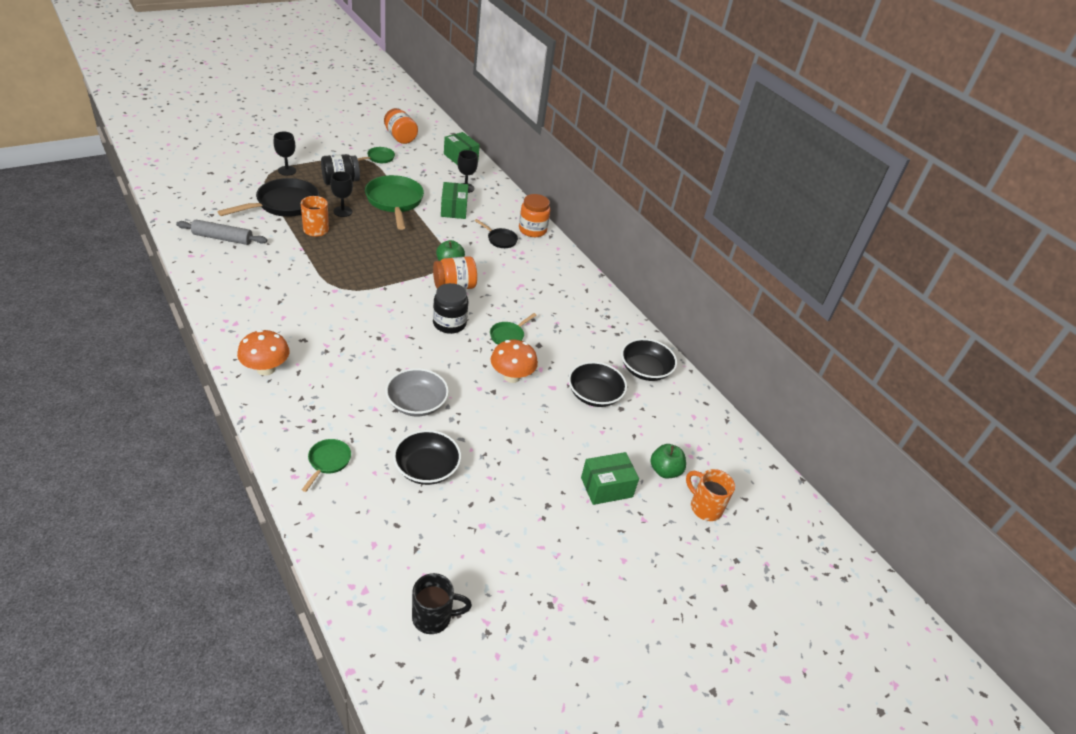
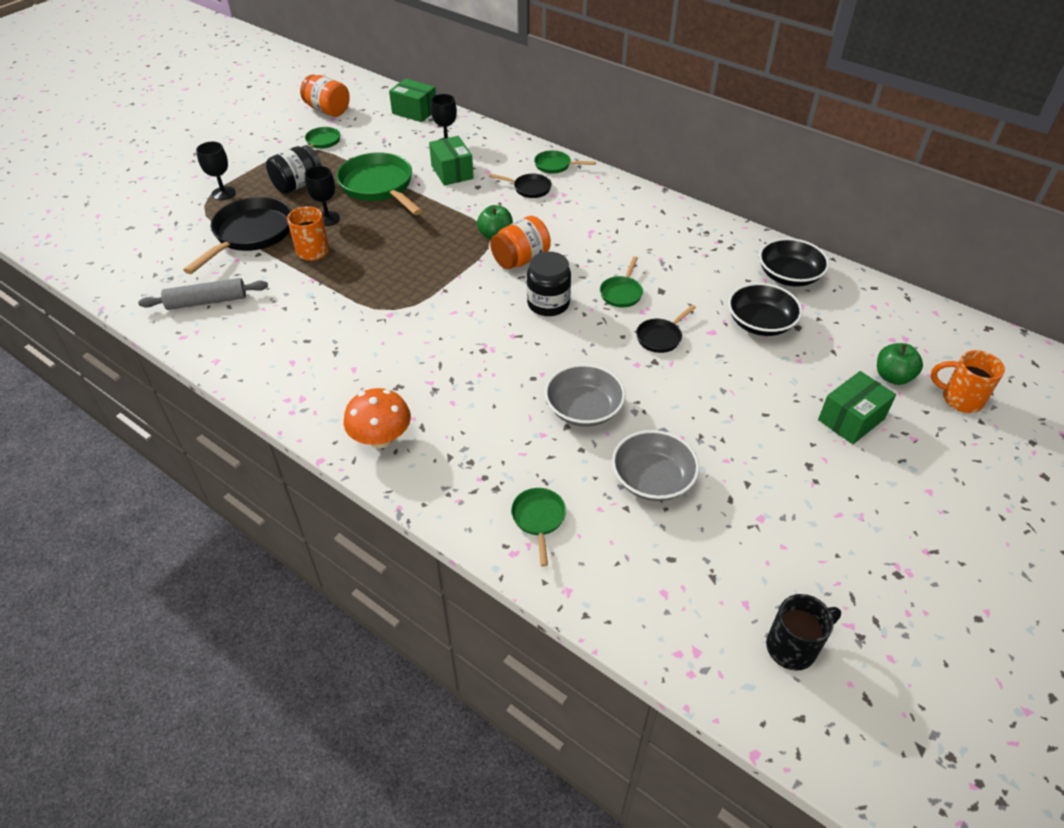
camera: 15 degrees left, 5 degrees up
black bowl [393,430,461,485] -> grey bowl [612,430,699,501]
orange mushroom [490,340,538,383] -> black pan [636,305,696,353]
orange jar [519,194,550,237] -> green pan [534,150,596,174]

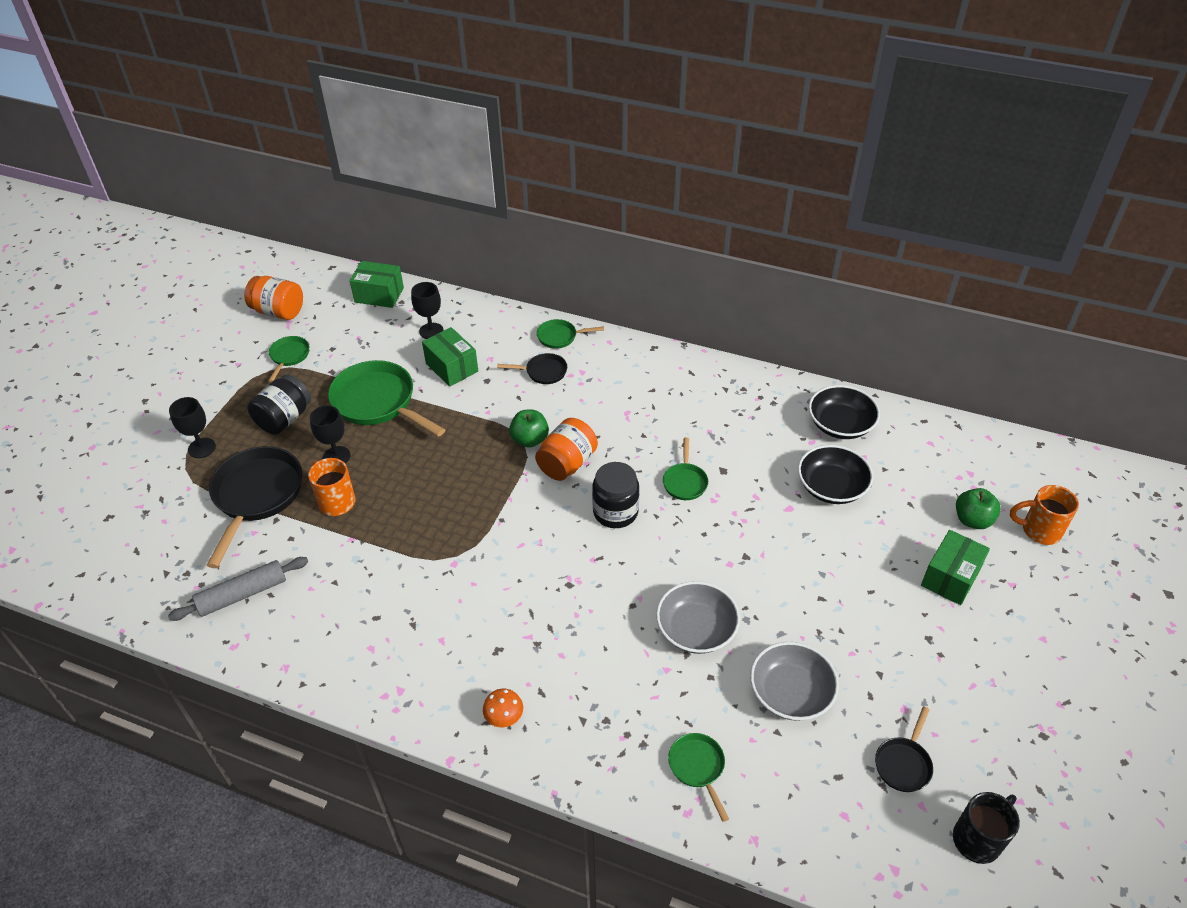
camera: 15 degrees left, 0 degrees up
orange mushroom [344,388,411,448] -> orange mushroom [483,689,523,727], size x0.58
black pan [636,305,696,353] -> black pan moved to [875,706,933,792]

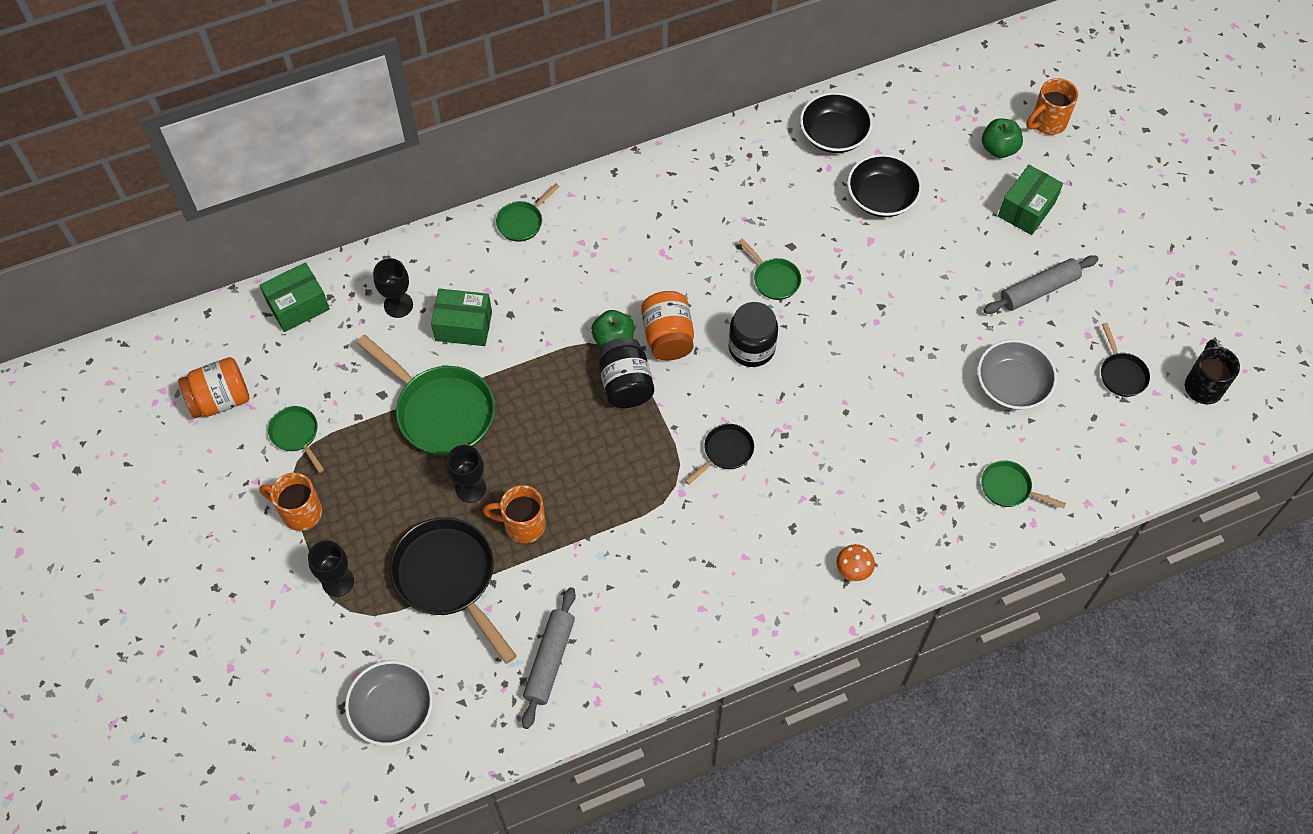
camera: 45 degrees left, 15 degrees up
black jar [247,374,311,435] -> black jar moved to [599,338,654,408]
green pan [328,360,445,437] -> green pan turned 135 degrees counterclockwise [356,335,495,456]
black pan [497,353,567,384] -> black pan moved to [685,424,754,485]
grey bowl [656,581,740,654] -> grey bowl moved to [345,661,433,746]
green box [921,530,990,605] -> green box turned 45 degrees clockwise [998,165,1063,235]
none -> orange mug [260,473,322,531]
none -> grey rolling pin [983,255,1098,314]

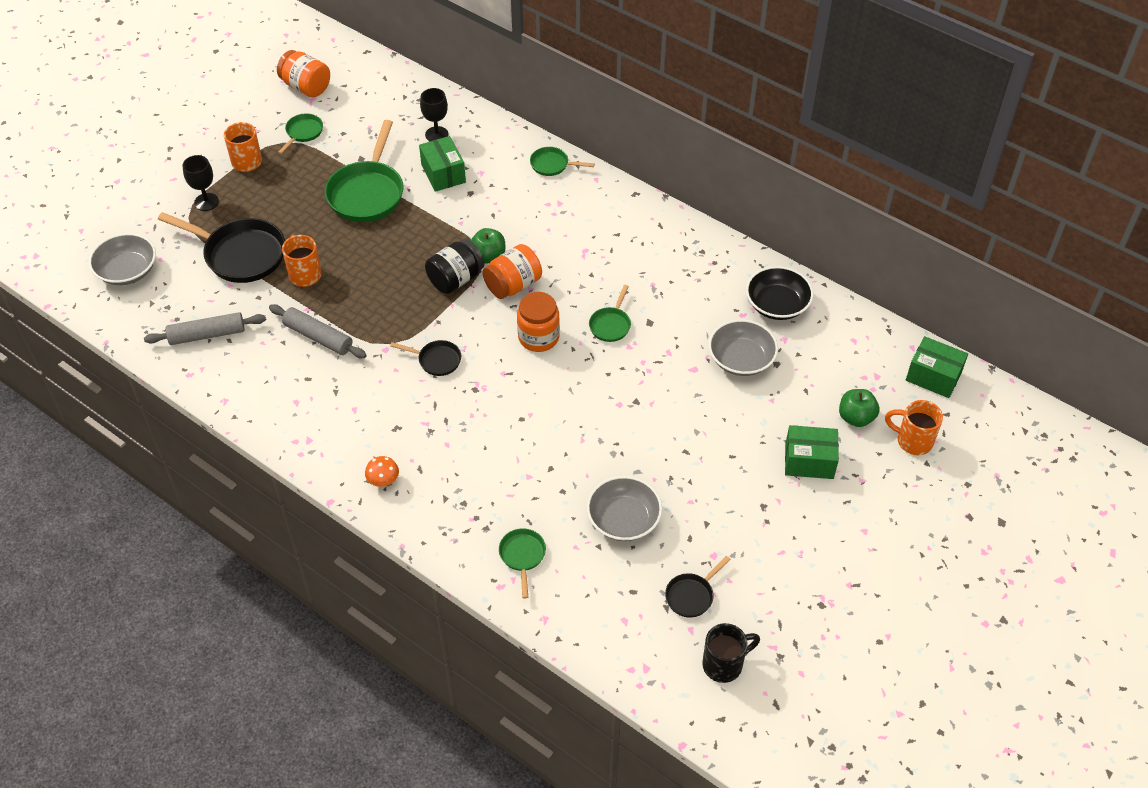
camera: 60 degrees right, 10 degrees down
green box [260,262,330,332] -> green box moved to [906,336,968,398]
black pan [390,517,517,664] -> black pan turned 90 degrees clockwise [158,212,285,283]
black goblet [446,445,486,503] -> none
black jar [728,302,778,367] -> orange jar [517,292,560,352]
black bowl [847,154,922,217] -> grey bowl [709,319,778,376]
grey rolling pin [983,255,1098,314] -> grey rolling pin moved to [269,304,367,358]

